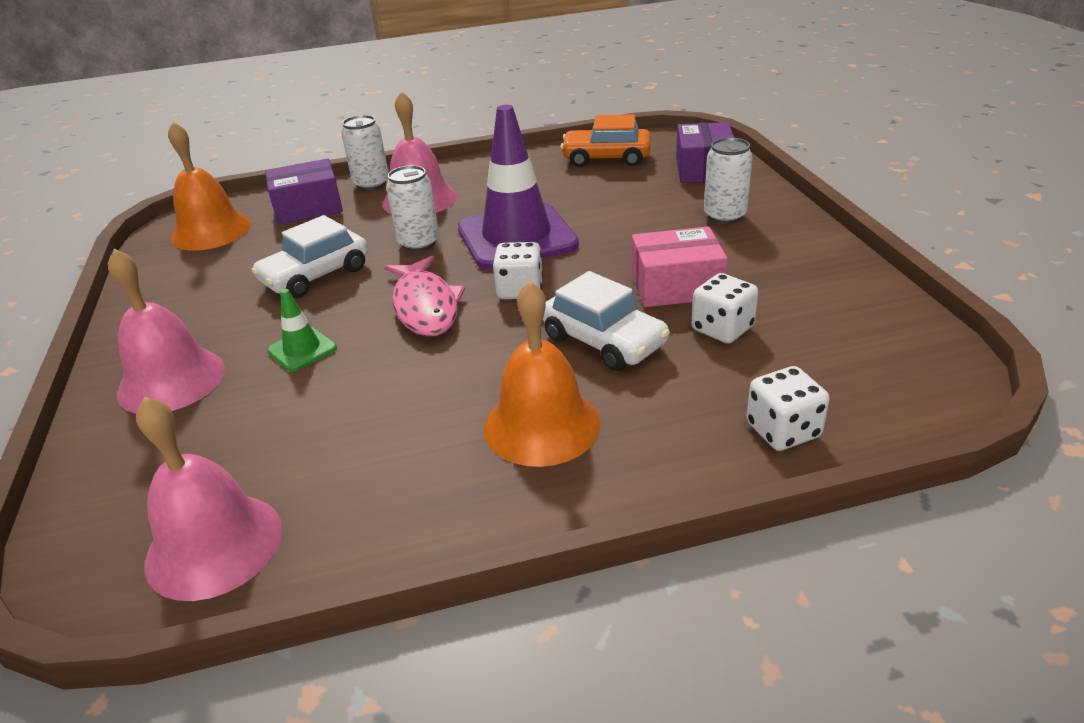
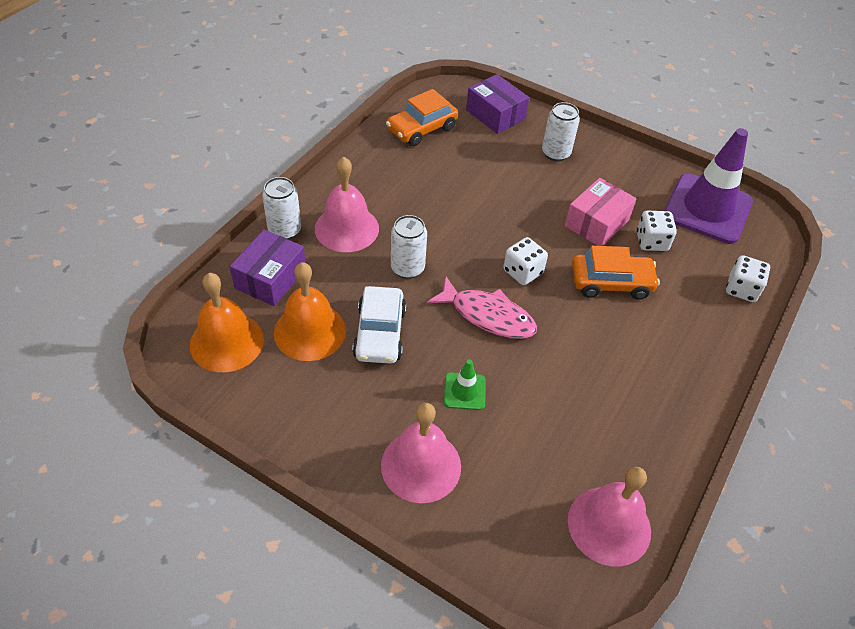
camera: 50 degrees left, 15 degrees up
purple traffic cone [458,105,579,270] -> purple traffic cone moved to [664,128,753,244]
orange bell [484,281,601,467] -> orange bell moved to [274,262,346,361]
white car [543,271,670,371] -> orange car [572,246,660,300]

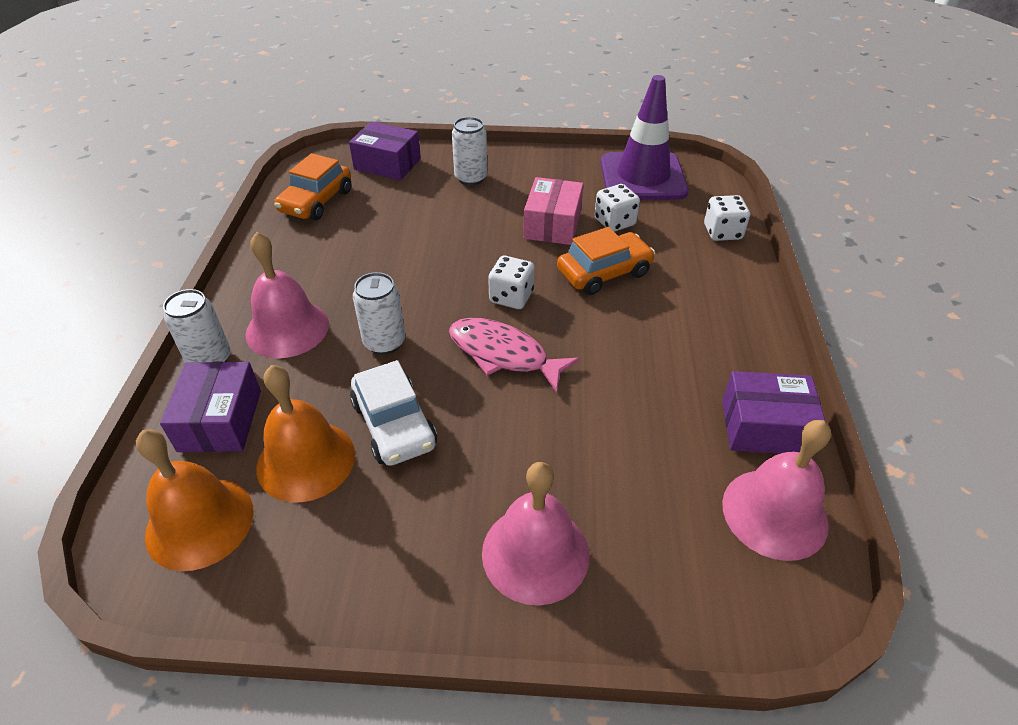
camera: 25 degrees left, 5 degrees down
pink fish [427,277,537,339] -> pink fish turned 150 degrees counterclockwise [449,318,580,393]
green traffic cone [444,359,486,410] -> none
none -> purple box [722,371,826,454]

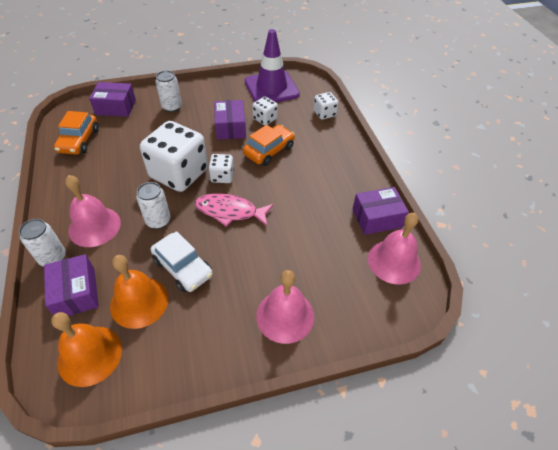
camera: 20 degrees left, 5 degrees up
pink box [523,177,583,245] -> purple box [214,100,246,140]
none -> white dice [140,121,208,192]

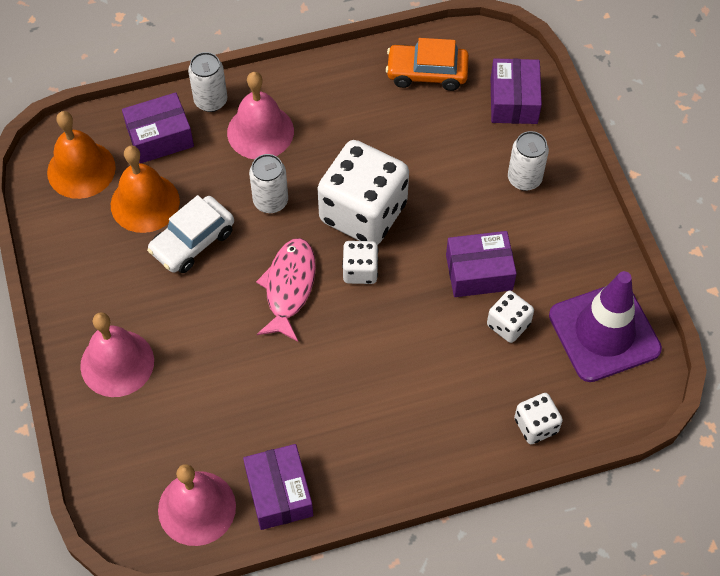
camera: 90 degrees right, 10 degrees up
orange car [243,125,295,166] -> none

